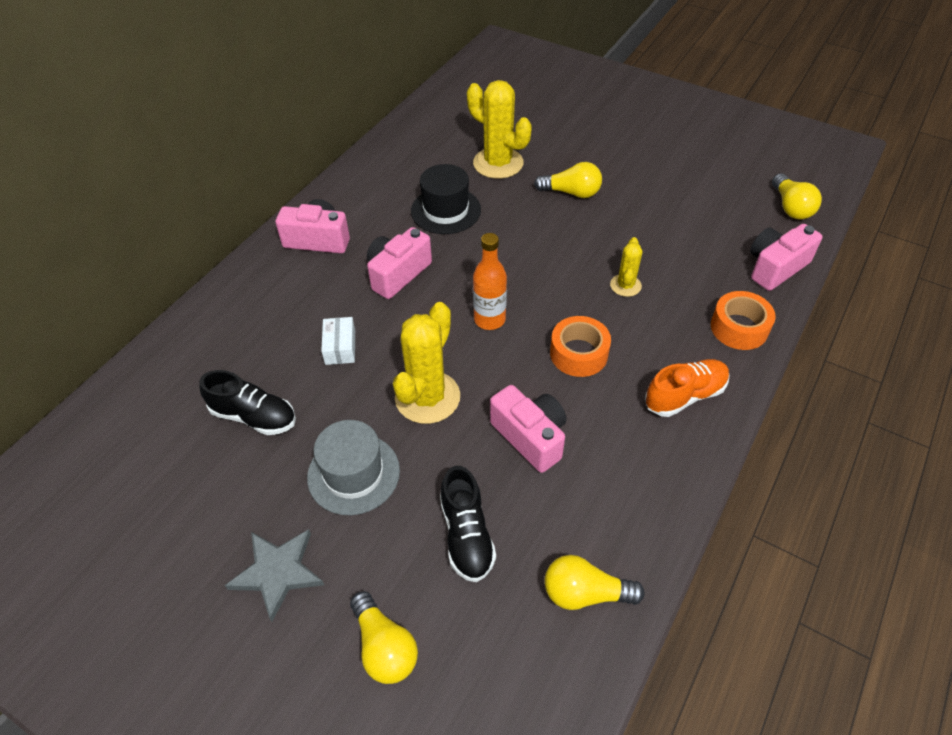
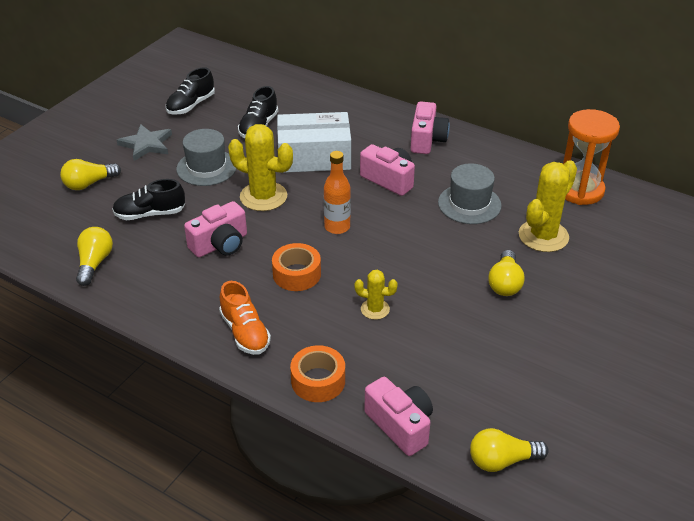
camera: 90 degrees right, 10 degrees down
white box [321,317,355,365] -> white box [277,112,351,173], size x2.30
black hat [411,164,481,234] -> grey hat [438,163,502,224]
none -> black shoe [166,67,215,114]
none -> orange hourglass [563,109,620,205]

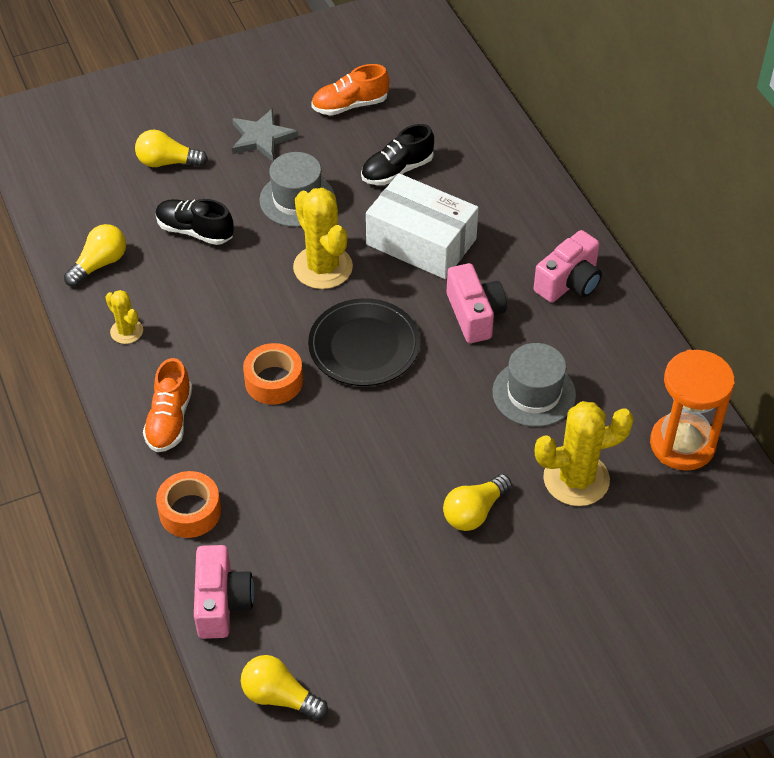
camera: 35 degrees right, 10 degrees up
black shoe [166,67,215,114] -> orange shoe [311,64,389,116]
pink camera [184,201,247,258] -> none
orange bottle [324,151,351,234] -> black plate [308,298,420,386]
yellow cactus [354,269,398,320] -> yellow cactus moved to [105,290,143,344]

